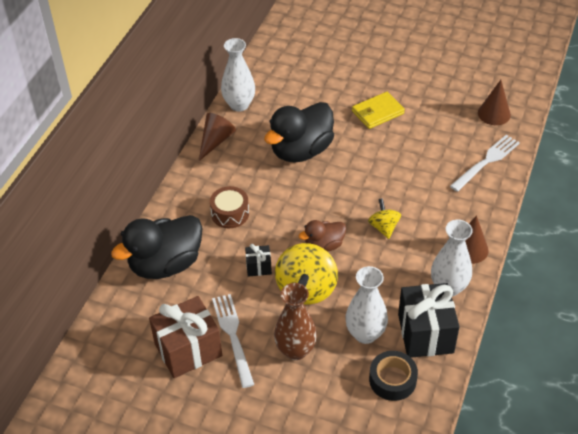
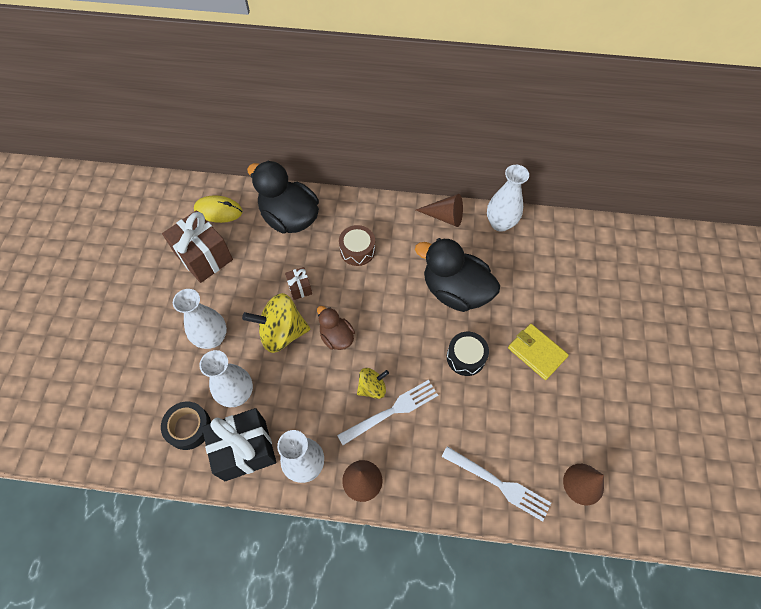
camera: 75 degrees right, 15 degrees up
white fork [212,294,254,388] -> white fork moved to [337,380,438,445]
black gift [245,244,272,277] -> brown gift [285,267,312,300]
brown vase [274,283,317,360] -> white vase [173,289,227,349]
none -> yellow mouse [194,195,242,223]
none -> black drum [447,332,489,376]

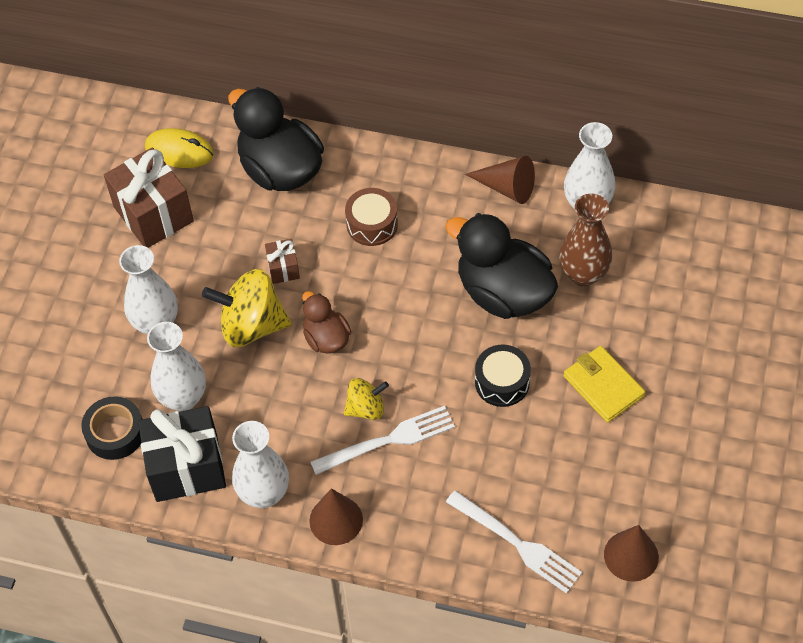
camera: 10 degrees right, 5 degrees down
none -> brown vase [559,194,612,287]

